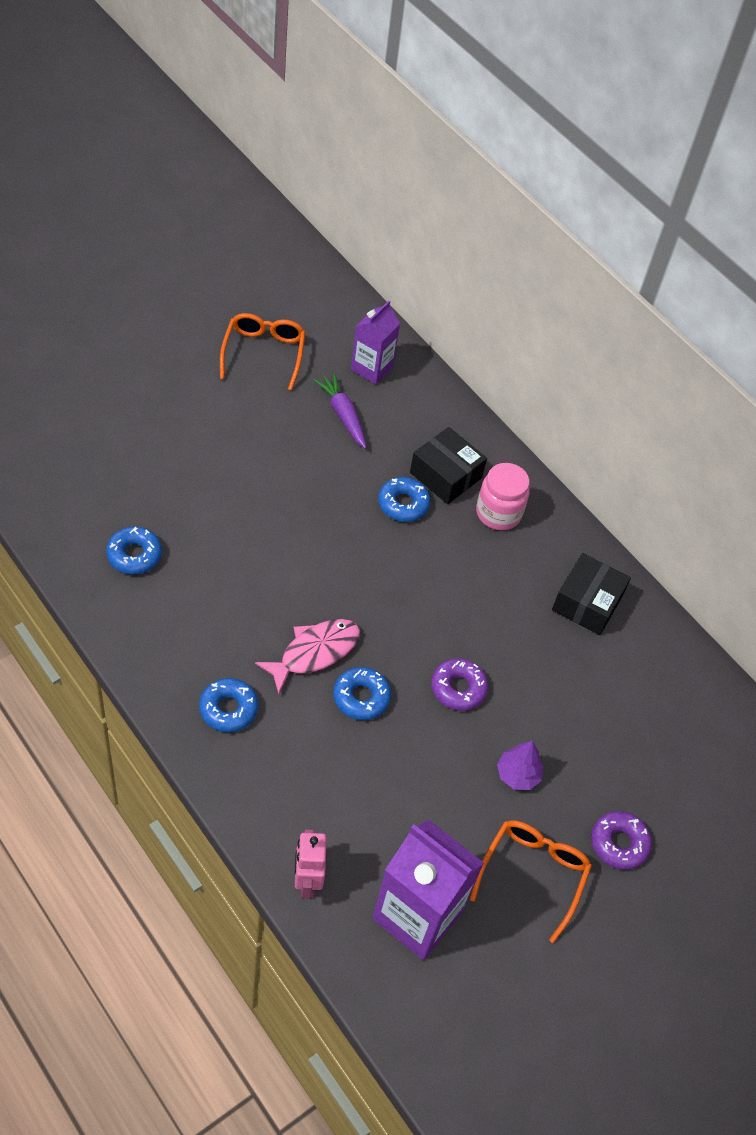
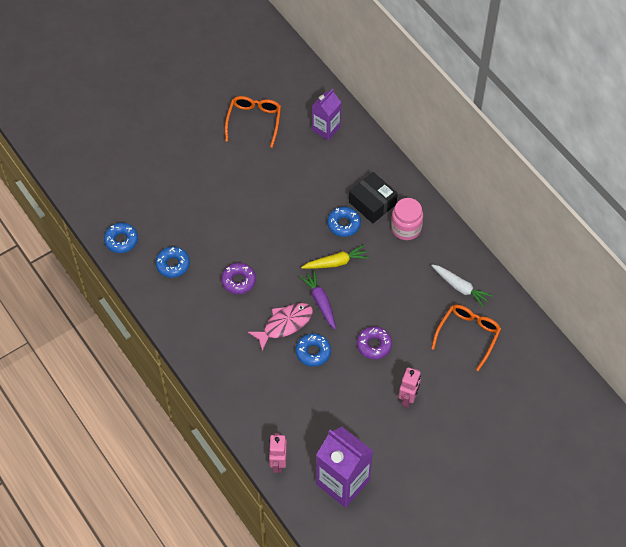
camera: 10 degrees right, 5 degrees up
blue donut [199,678,258,732] -> blue donut moved to [104,223,138,253]
purple carrot [313,373,367,449] -> purple carrot moved to [299,270,336,329]
orange glasses [470,820,592,943] -> orange glasses moved to [431,305,501,371]
purple tree [497,740,543,790] -> pink robot [398,367,421,408]
black box [552,553,631,635] -> white carrot [431,264,493,308]
purple donut [591,811,652,870] -> purple donut moved to [221,263,256,294]
none -> yellow carrot [301,245,369,269]

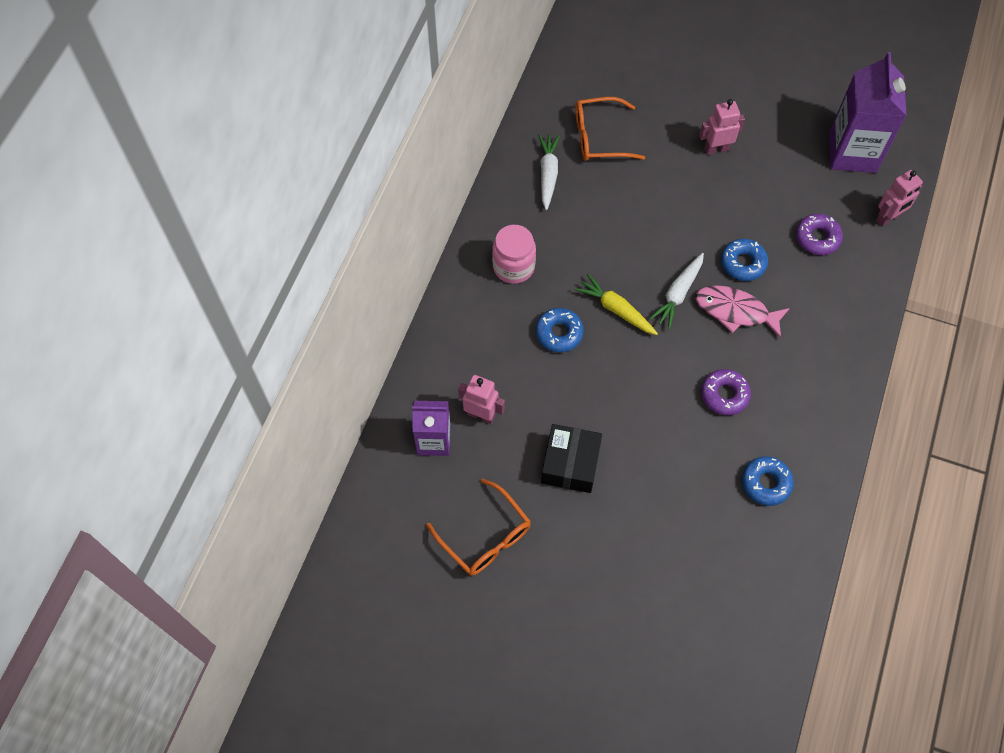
camera: 125 degrees left, 5 degrees up
blue donut [104,223,138,253] -> none
orange glasses [225,96,281,148] -> orange glasses turned 105 degrees counterclockwise [426,479,531,576]
purple carrot [299,270,336,329] -> white carrot [649,253,704,329]
black box [349,172,398,223] -> black box moved to [541,424,602,493]
purple donut [357,327,392,359] -> purple donut moved to [796,214,843,255]
none -> pink robot [458,375,505,424]

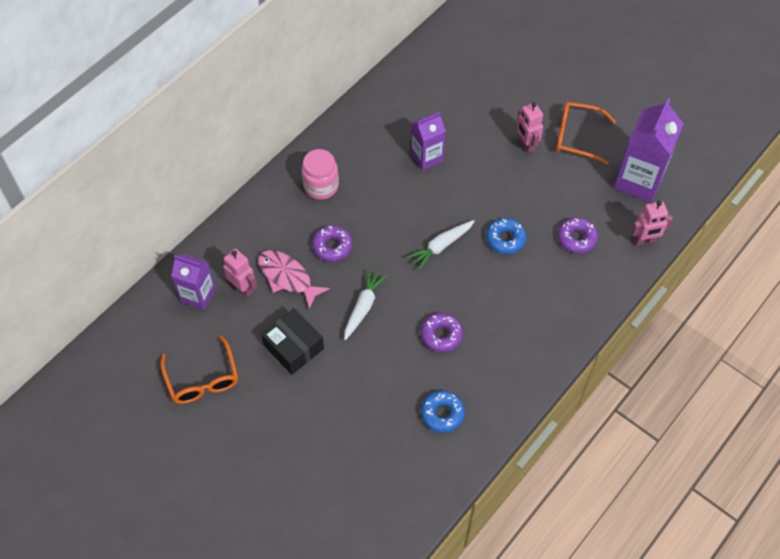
camera: 20 degrees right, 5 degrees down
blue donut [535,308,584,352] -> purple donut [312,225,352,262]
white carrot [538,134,560,210] -> white carrot moved to [344,269,387,340]
black box [541,424,602,493] -> black box turned 75 degrees counterclockwise [261,308,324,375]
yellow carrot [574,274,658,335] -> none
orange glasses [575,97,645,161] -> orange glasses moved to [556,102,616,165]
pink fish [696,285,790,338] -> pink fish moved to [258,250,330,309]
pink robot [699,99,745,155] -> pink robot turned 120 degrees counterclockwise [516,102,543,154]
none -> purple carton [411,112,446,171]

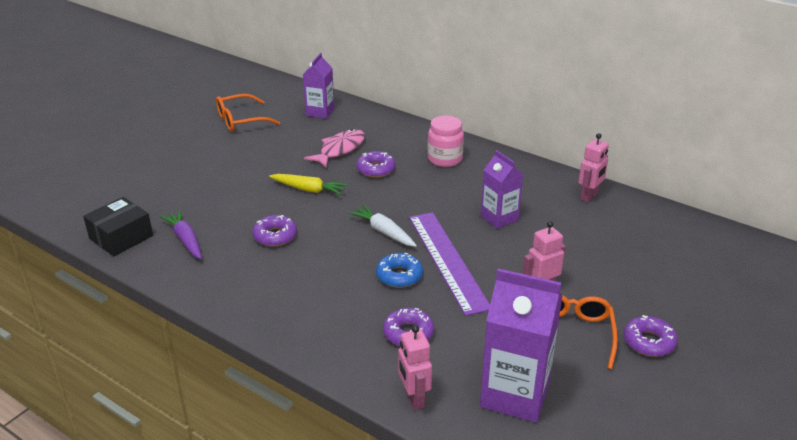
camera: 85 degrees right, 25 degrees down
pink robot [223,249,257,298] -> pink robot moved to [578,133,609,202]
black box [261,308,324,375] -> black box moved to [83,197,153,256]
white carrot [344,269,387,340] -> yellow carrot [269,174,348,195]
blue donut [421,391,465,433] -> purple carrot [160,210,202,259]
none -> purple ruler [409,212,490,316]
none -> purple donut [624,315,678,357]

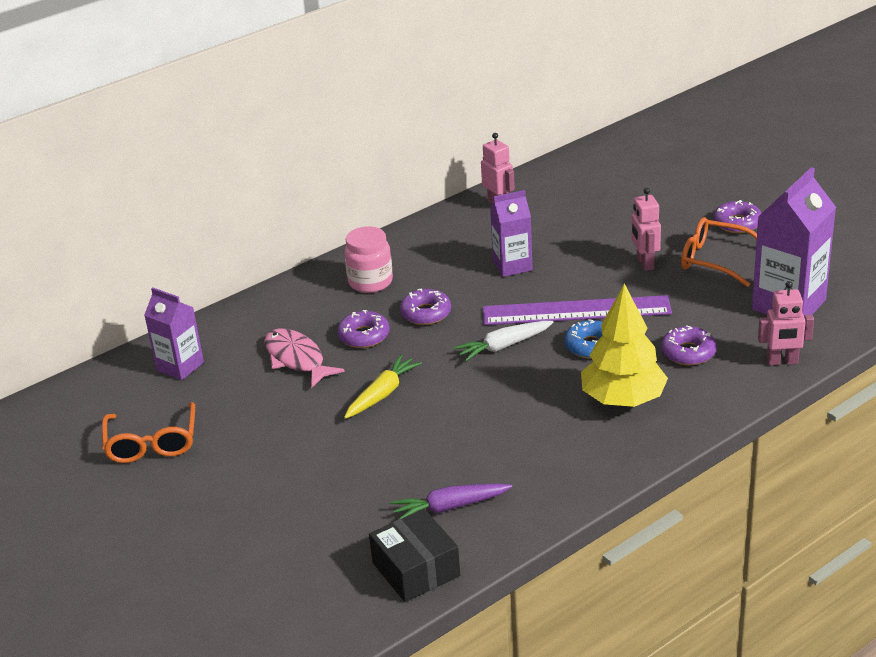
camera: 70 degrees left, 0 degrees up
purple donut [253,215,297,247] -> purple donut moved to [400,289,451,325]
none -> yellow tree [581,283,668,407]

